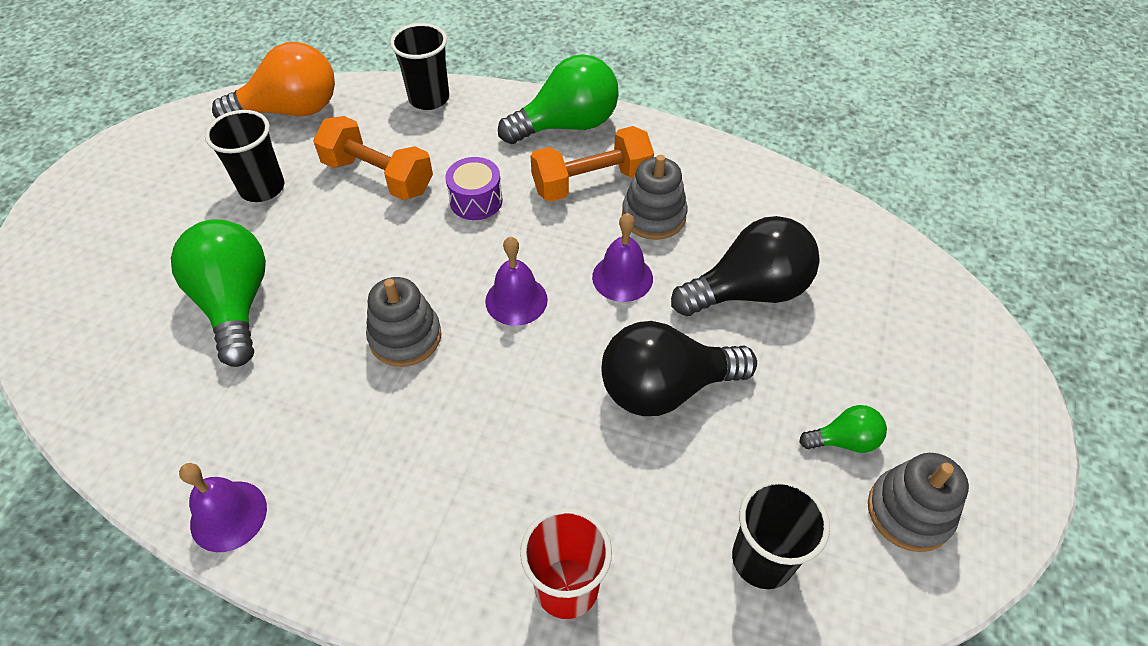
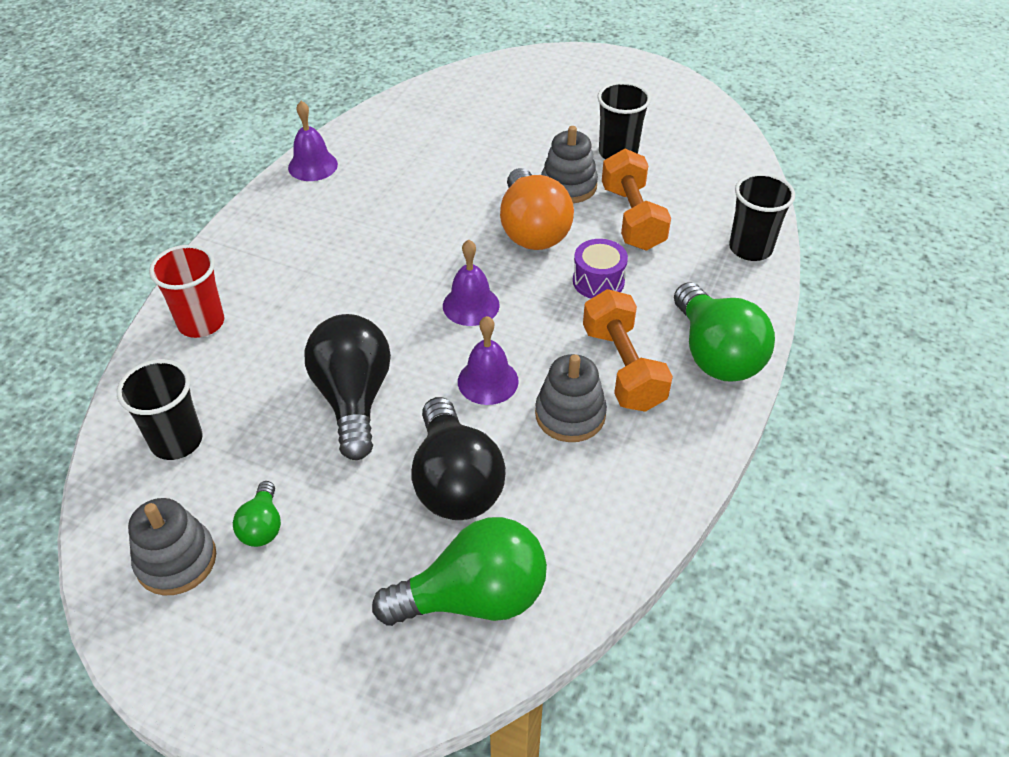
camera: 95 degrees right, 5 degrees down
green light bulb [171,219,266,367] -> green light bulb moved to [372,517,547,626]
orange light bulb [212,42,335,118] -> orange light bulb moved to [500,168,574,250]
orange dumbbell [313,116,433,200] -> orange dumbbell turned 45 degrees counterclockwise [602,149,671,250]
grey stacking toy [366,277,442,367] -> grey stacking toy moved to [541,126,598,203]

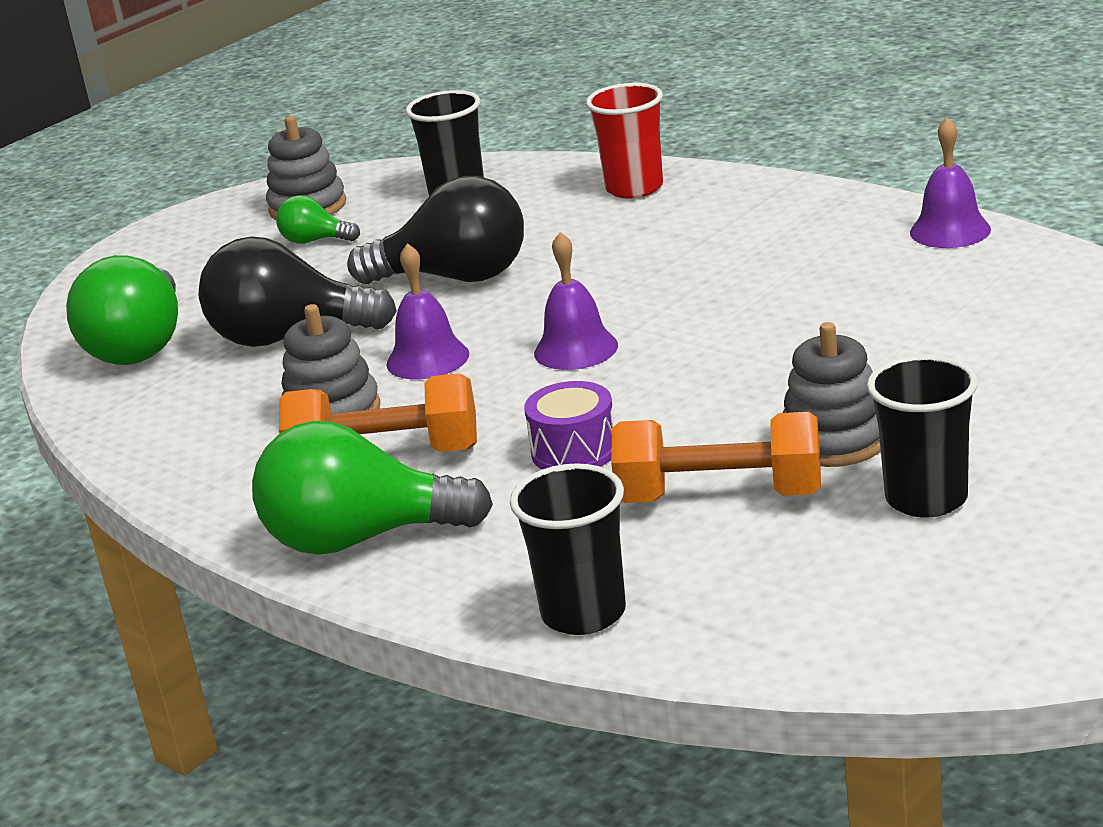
camera: 110 degrees right, 20 degrees down
orange light bulb [500,168,574,250] -> none

